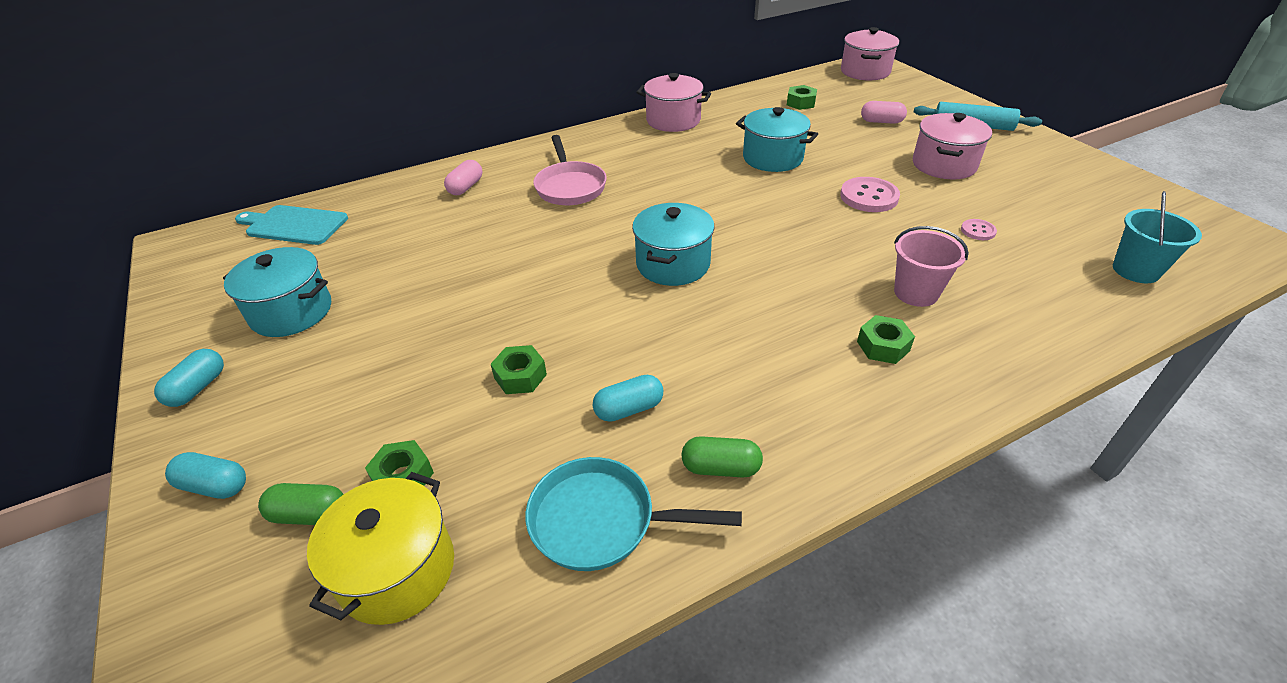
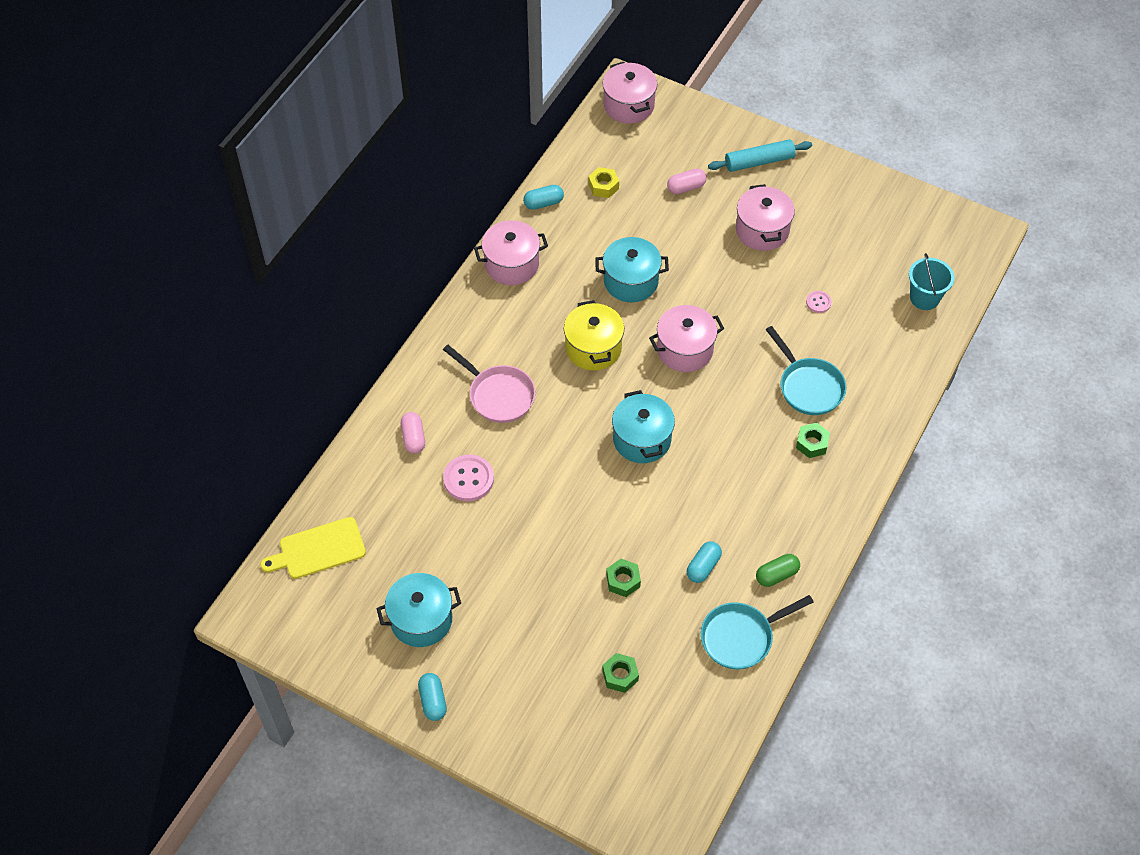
camera: 35 degrees left, 15 degrees up
turquoise capsule [165,452,246,499] -> turquoise capsule moved to [523,185,564,210]
turquoise cutting board [235,205,348,245] -> yellow cutting board [260,517,366,579]
green capsule [258,483,343,525] -> none
yellow pot [307,472,454,625] -> yellow pot moved to [564,300,624,371]
green nut [787,85,817,110] -> yellow nut [588,167,619,198]
pink button [840,177,900,212] -> pink button moved to [443,454,494,501]
pink bucket [894,226,969,307] -> turquoise pan [766,326,846,415]
none -> pink pot [649,305,724,372]

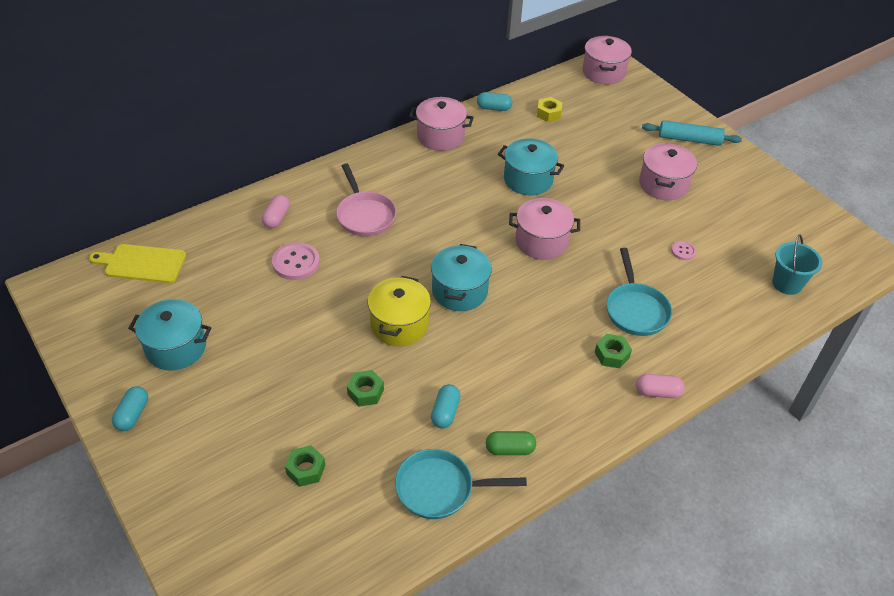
camera: 25 degrees right, 10 degrees down
yellow pot [564,300,624,371] -> yellow pot moved to [368,276,431,346]
pink capsule [667,169,707,194] -> pink capsule moved to [636,374,685,398]
turquoise capsule [687,541,722,583] -> turquoise capsule turned 45 degrees counterclockwise [431,384,460,428]

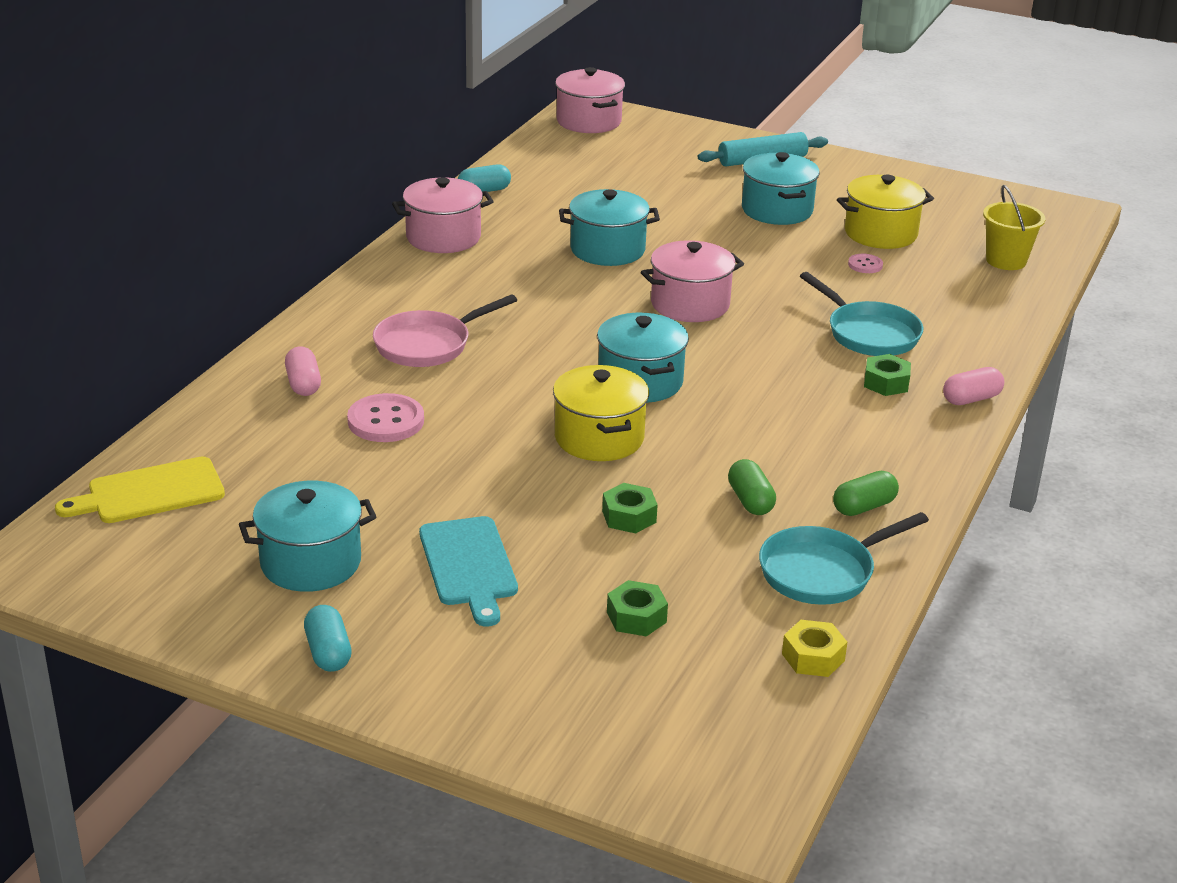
camera: 30 degrees left, 15 degrees down
pink pan [336,163,396,237] -> pink pan turned 105 degrees clockwise [373,294,517,367]
turquoise capsule [431,384,460,428] -> green capsule [728,459,776,515]
yellow nut [537,97,562,122] -> yellow nut moved to [782,620,847,677]
pink pot [639,143,697,200] -> turquoise pot [742,152,820,225]
turquoise bucket [772,234,822,295] -> yellow bucket [983,185,1046,270]
none -> turquoise cutting board [419,516,518,627]
none -> yellow pot [837,175,934,249]

